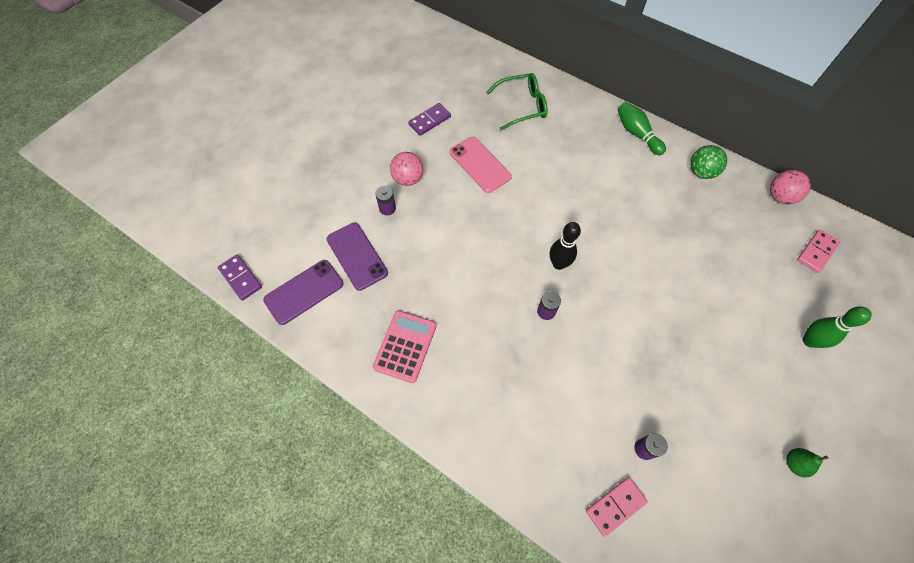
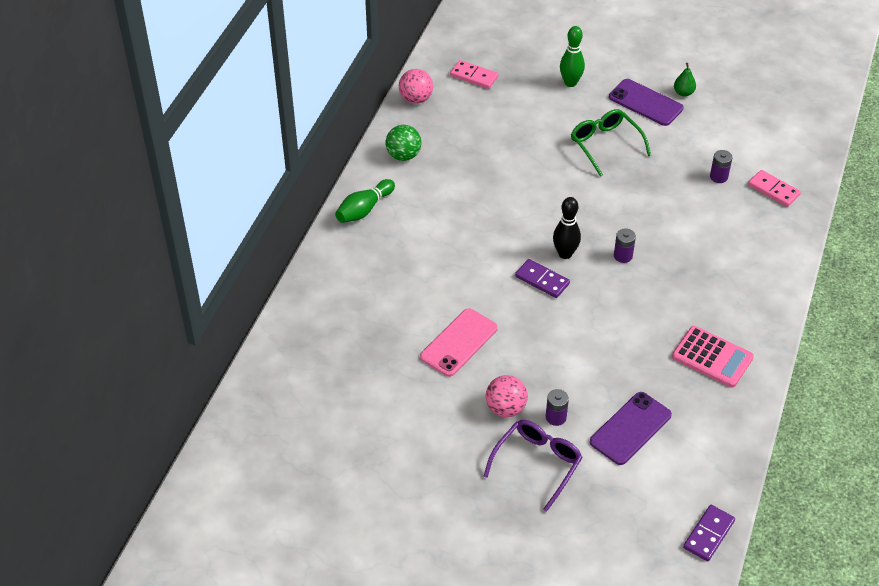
camera: 105 degrees left, 15 degrees down
purple phone [263,260,343,325] -> purple phone moved to [609,79,684,126]
pink calculator [373,310,436,383] -> pink calculator turned 150 degrees counterclockwise [672,326,754,388]
purple domino [408,103,451,136] -> purple domino moved to [515,259,570,298]
green glasses [486,73,547,130] -> green glasses moved to [571,109,651,177]
none -> purple glasses [483,420,583,512]

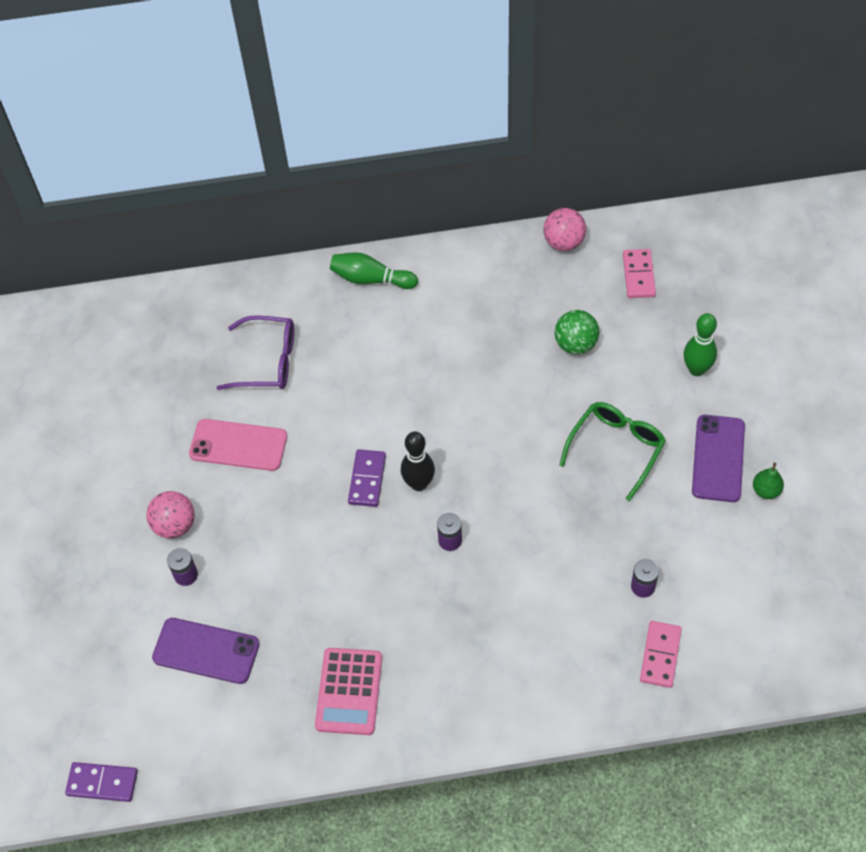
camera: 65 degrees right, 10 degrees up
green ball [386,125,421,161] -> green ball moved to [555,310,599,355]
purple glasses [483,420,583,512] -> purple glasses moved to [217,316,294,390]

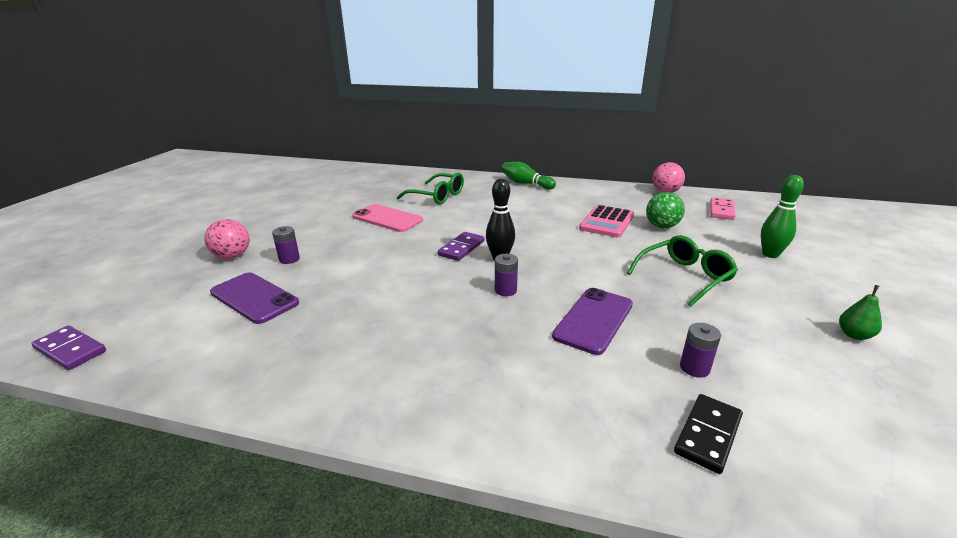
camera: 20 degrees right, 30 degrees down
pink ball [146,491,195,539] -> pink ball moved to [204,219,250,259]
purple glasses [217,316,294,390] -> green glasses [397,173,464,205]
pink calculator [315,648,382,735] -> pink calculator moved to [579,205,634,238]
pink domino [640,621,682,688] -> black domino [674,394,743,474]
purple phone [692,415,745,502] -> purple phone moved to [552,288,633,355]

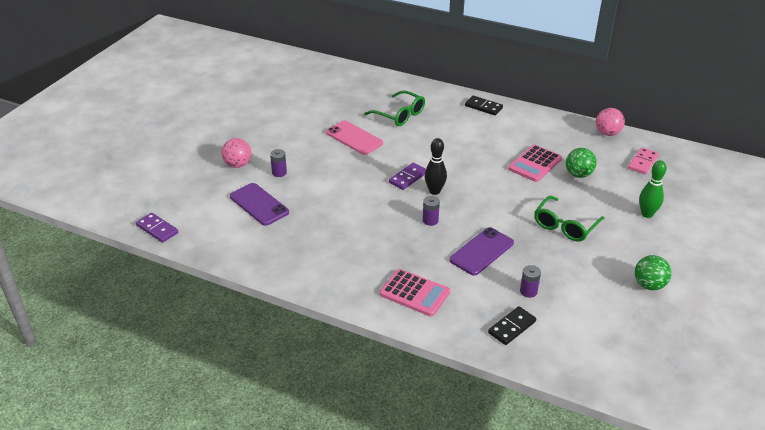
camera: 10 degrees right, 10 degrees up
green bowling pin [501,162,556,190] -> black domino [465,95,503,115]
green glasses [627,235,738,307] -> green glasses turned 150 degrees clockwise [534,196,605,242]
green pear [839,285,882,340] -> green ball [635,255,672,290]
none -> pink calculator [380,269,450,317]

